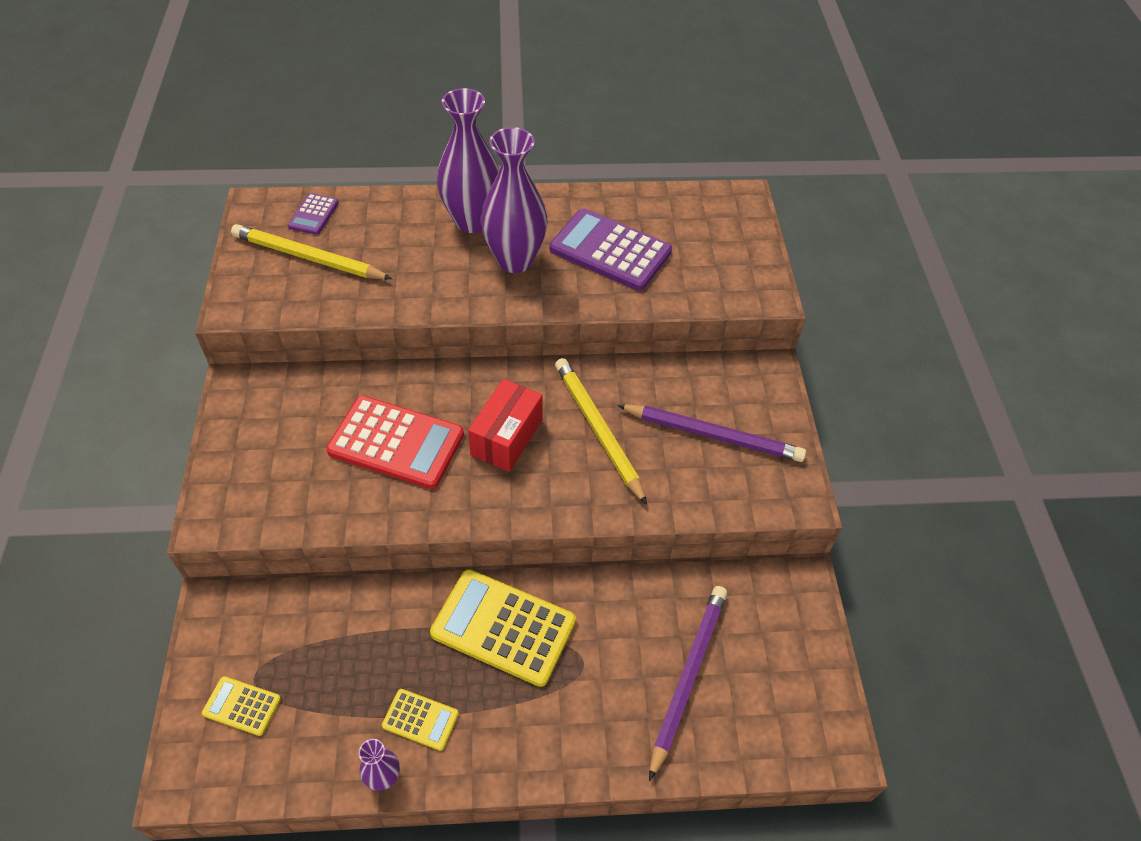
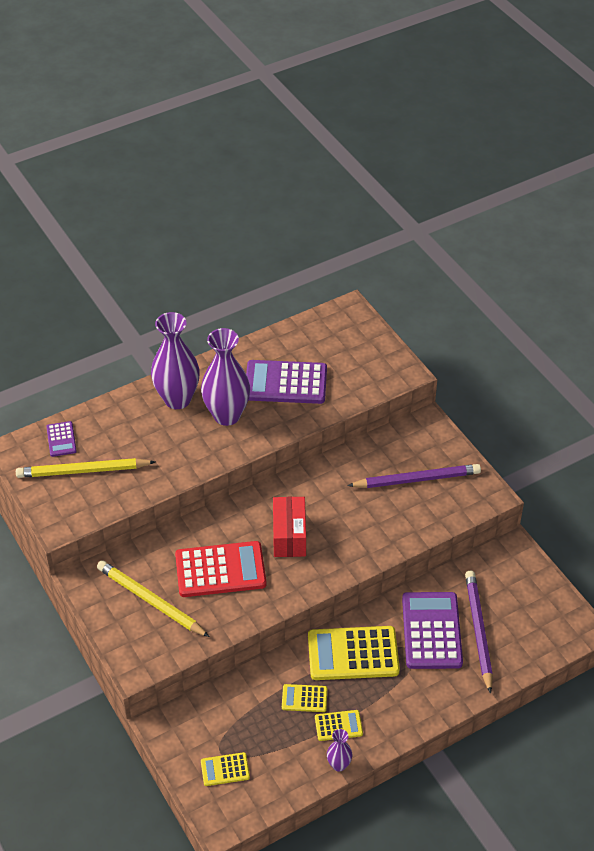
camera: 25 degrees left, 5 degrees down
yellow pencil [555,358,647,505] -> yellow pencil moved to [97,560,210,637]
none -> yellow calculator [282,684,327,712]
none -> purple calculator [402,592,463,669]

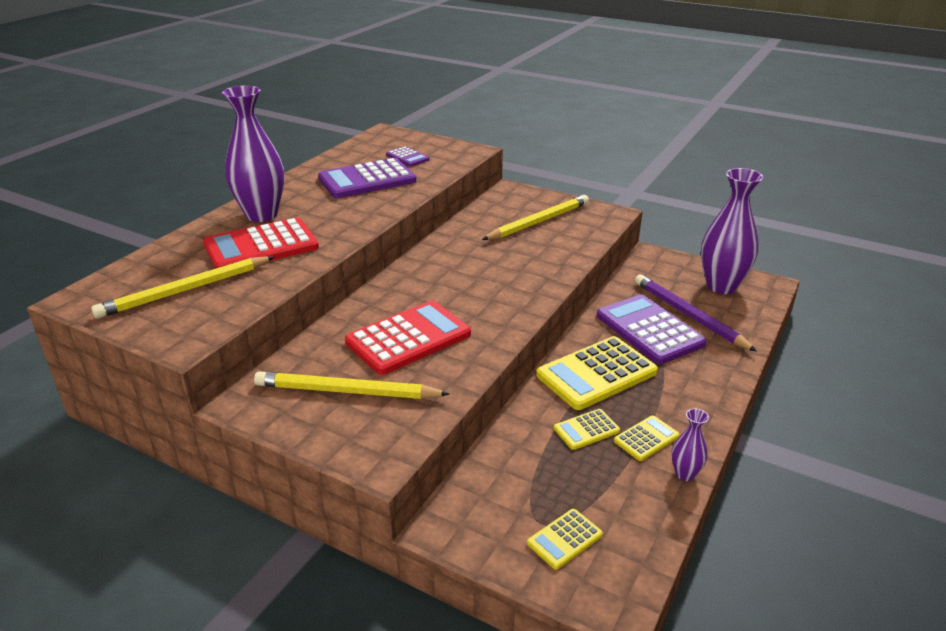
camera: 30 degrees left, 15 degrees down
purple calculator [46,421,77,457] -> purple calculator moved to [386,146,429,167]
purple vase [201,328,250,426] -> purple vase moved to [701,168,763,294]
red box [273,497,306,557] -> none
purple pencil [347,464,481,488] -> yellow pencil [482,195,589,240]
none -> red calculator [203,217,319,269]

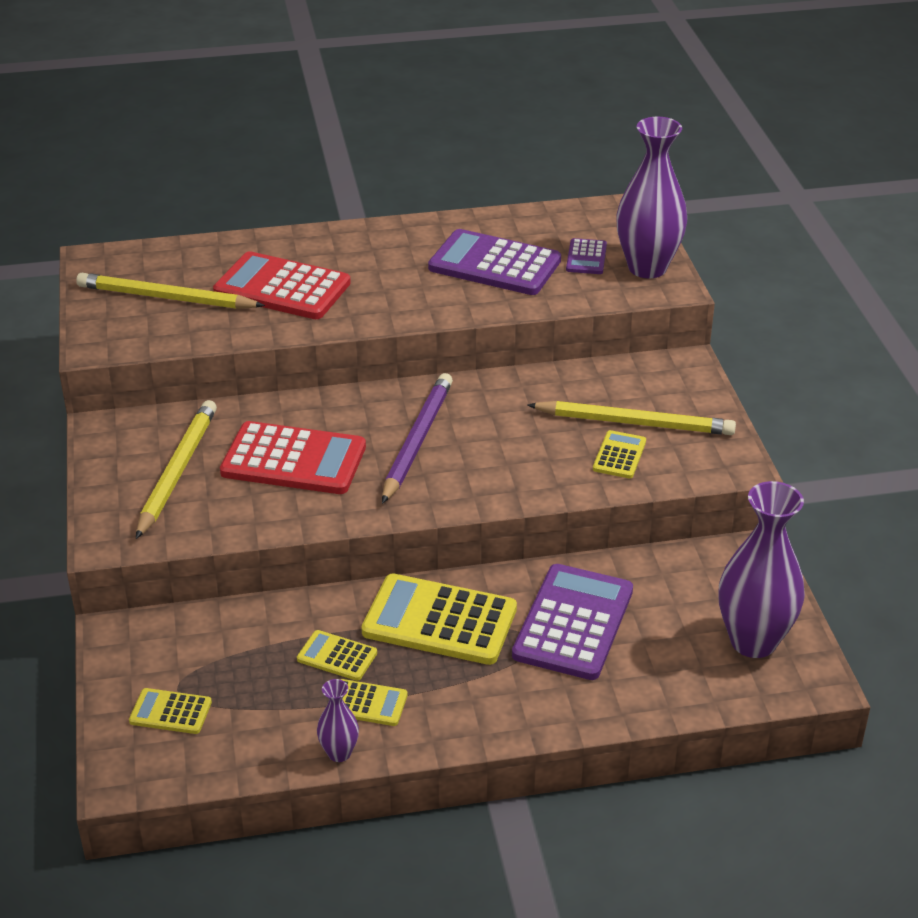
camera: 50 degrees right, 5 degrees up
purple vase [222,86,284,222] -> purple vase moved to [616,117,687,278]
yellow pencil [254,371,450,399] -> yellow pencil turned 45 degrees clockwise [136,400,217,539]
purple pencil [635,275,757,352] -> purple pencil moved to [382,373,453,504]
none -> yellow calculator [593,430,646,478]

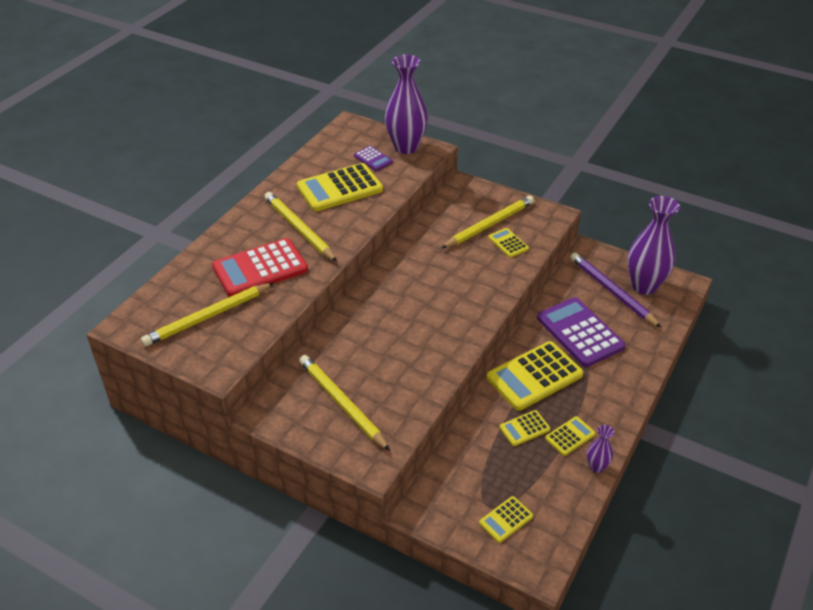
camera: 50 degrees left, 5 degrees up
red calculator [220,421,366,494] -> none
purple pencil [382,373,453,504] -> purple pencil moved to [570,252,662,328]
purple calculator [428,229,561,295] -> yellow calculator [297,163,383,211]
none -> yellow pencil [264,192,337,262]

